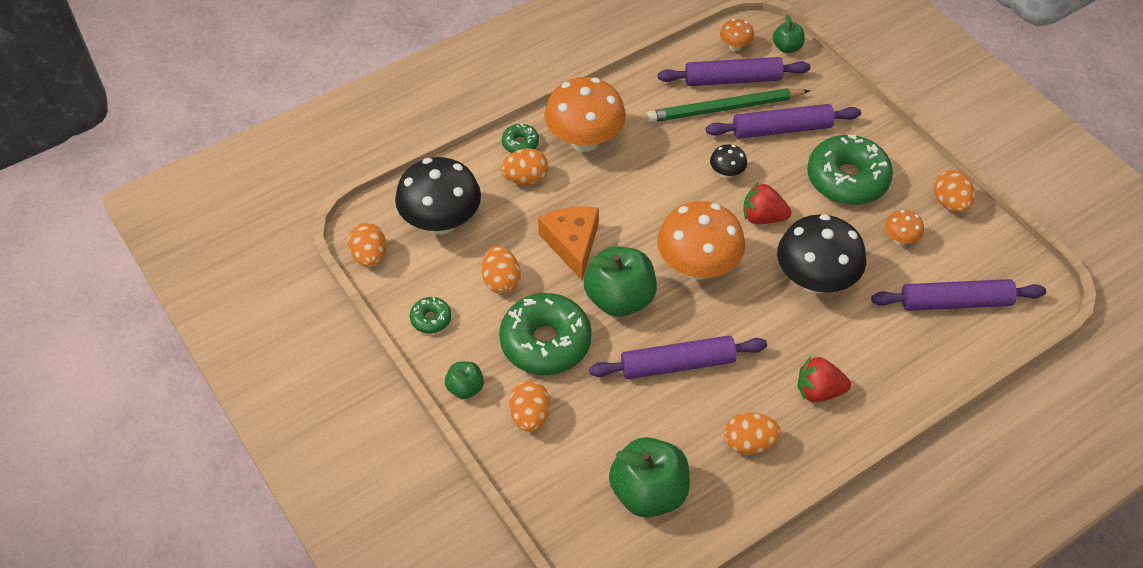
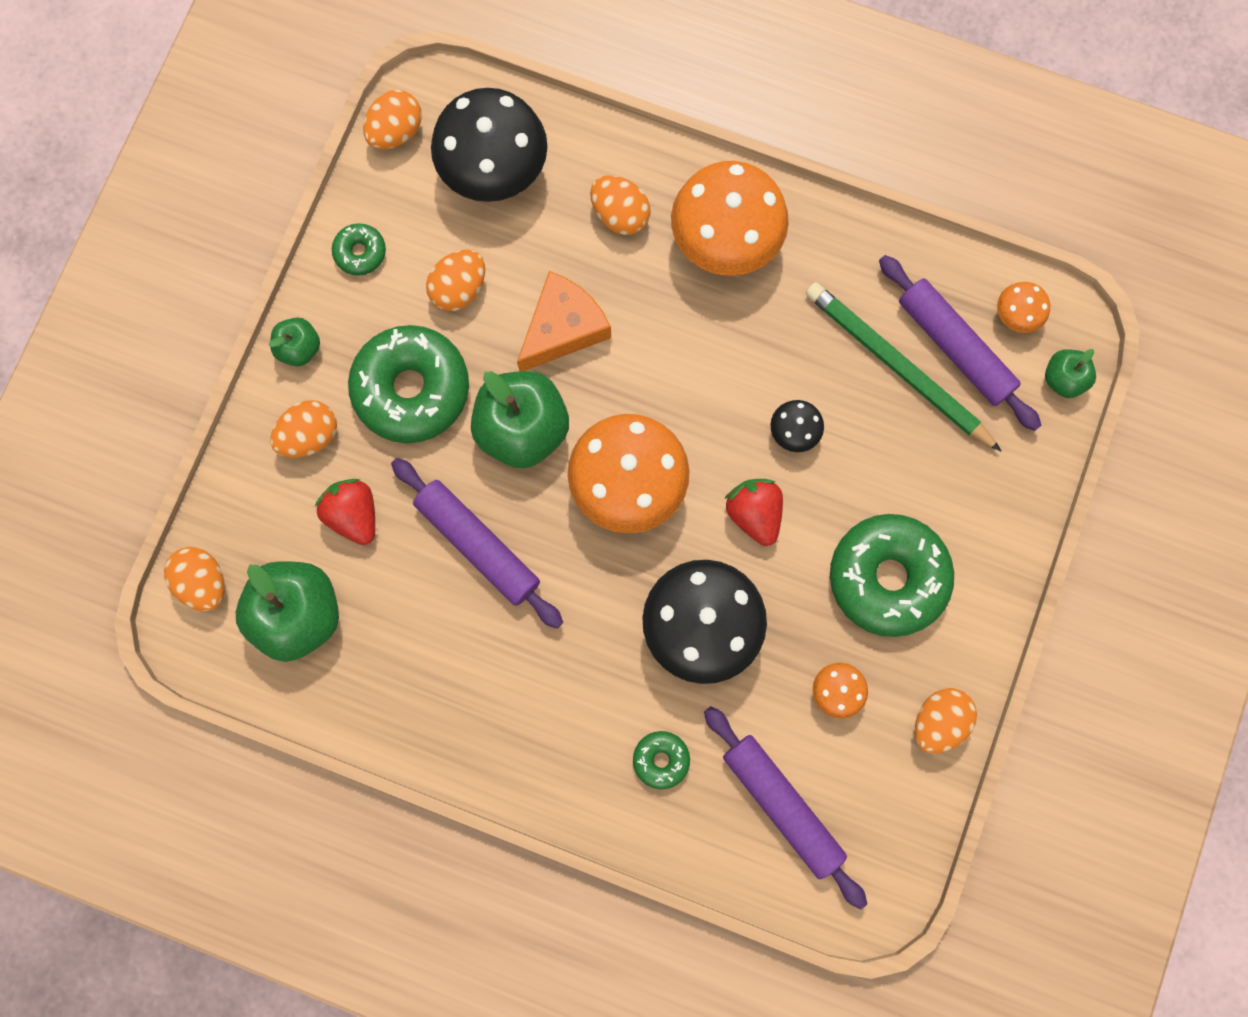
camera: 55 degrees right, 25 degrees up
green donut [502,124,539,153] -> green donut moved to [633,731,690,789]
purple rolling pin [706,104,861,139] -> none
orange egg [724,412,781,455] -> orange egg moved to [164,547,225,611]
red strawberry [798,356,851,402] -> red strawberry moved to [315,479,375,545]

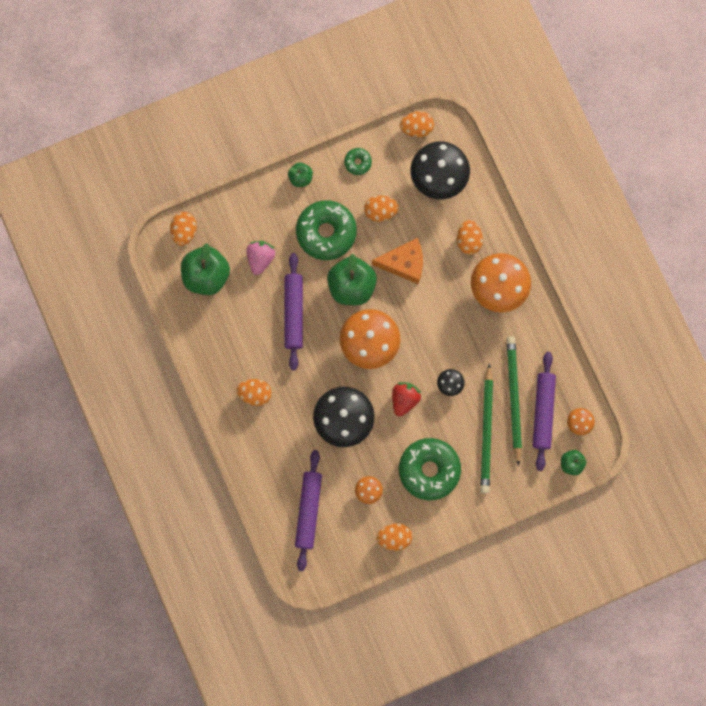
camera: 45 degrees right, 0 degrees up
orange egg [270,400,337,458] -> orange egg moved to [236,379,272,406]
red strawberry [315,479,375,545] -> pink strawberry [246,241,275,275]
green donut [633,731,690,789] -> none
none -> green pencil [480,363,493,494]

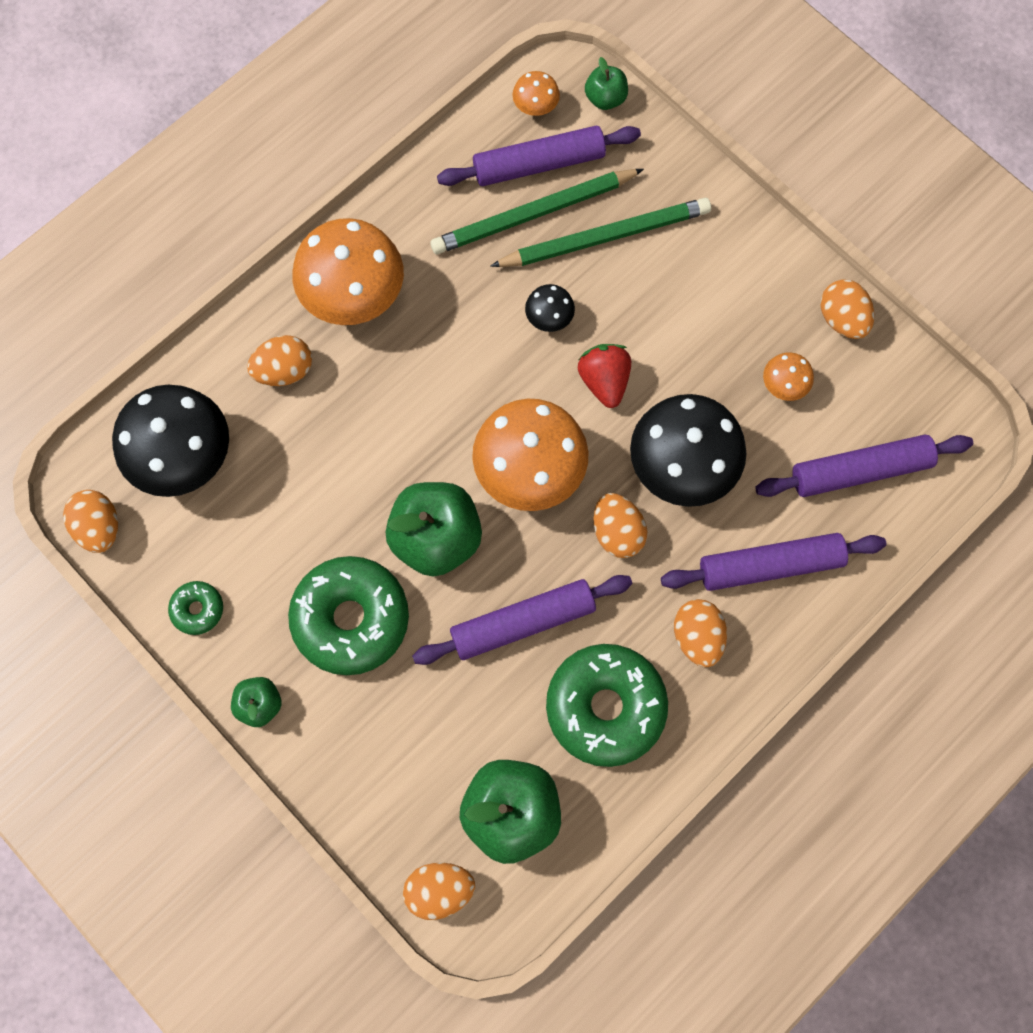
camera: 110 degrees left, 5 degrees down
pink strawberry [246,241,275,275] -> none
orange egg [364,195,399,222] -> orange egg moved to [593,493,647,558]
orange cheese [372,238,423,284] -> none
red strawberry [392,382,421,416] -> red strawberry turned 75 degrees clockwise [578,344,631,408]
green donut [399,438,461,500] -> green donut moved to [546,644,668,767]
none -> purple rolling pin [661,533,886,591]

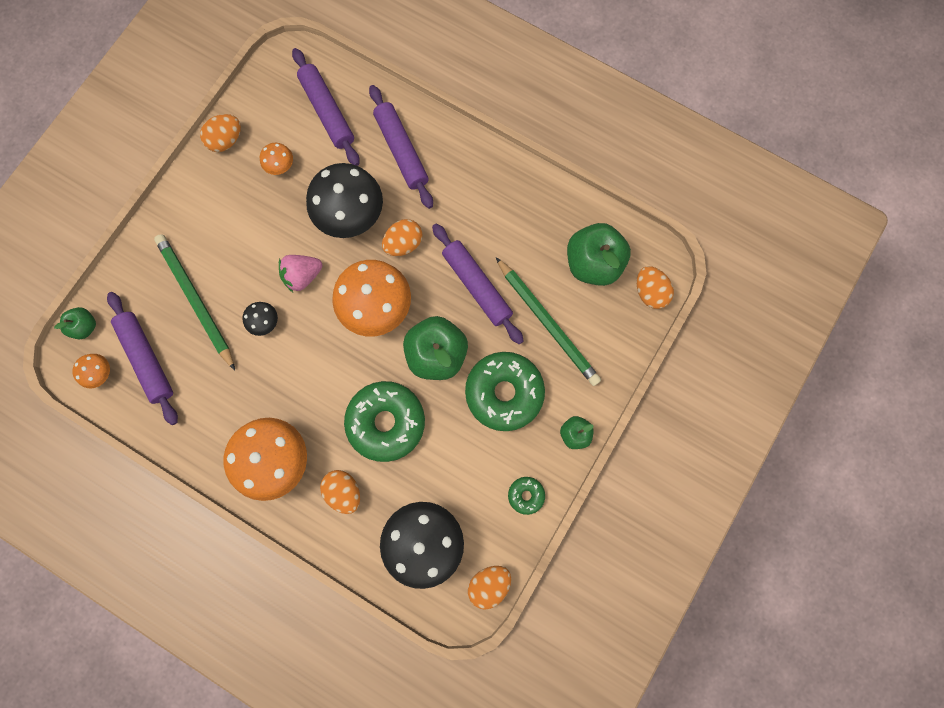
camera: 105 degrees left, 5 degrees up
green pencil [430,169,644,254] -> green pencil moved to [496,257,601,386]
green donut [546,644,668,767] -> green donut moved to [344,381,425,462]
red strawberry [578,344,631,408] -> pink strawberry [279,255,323,292]
orange egg [674,599,727,667] -> none

